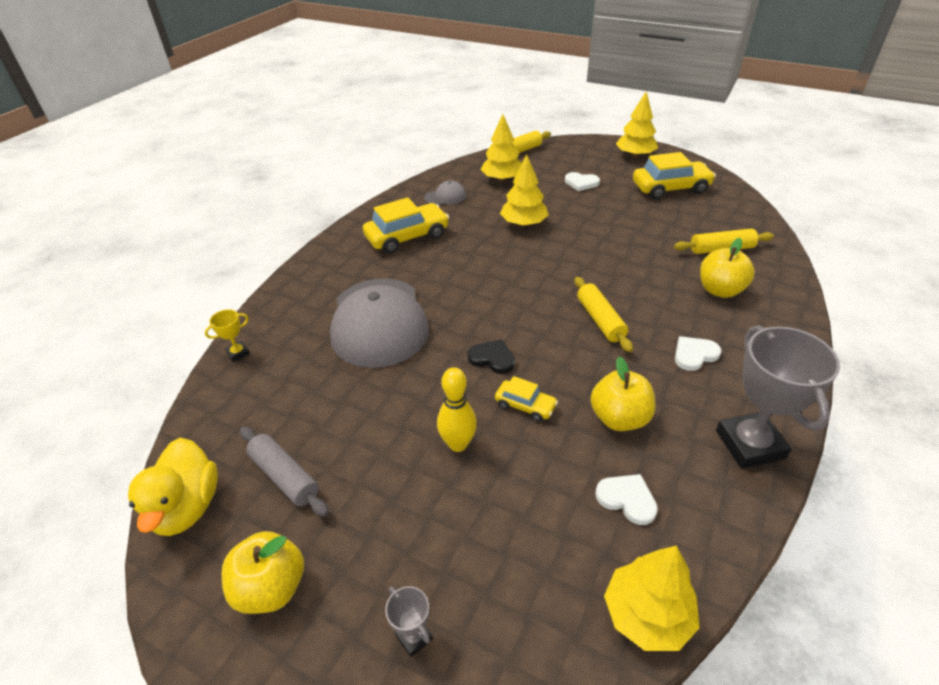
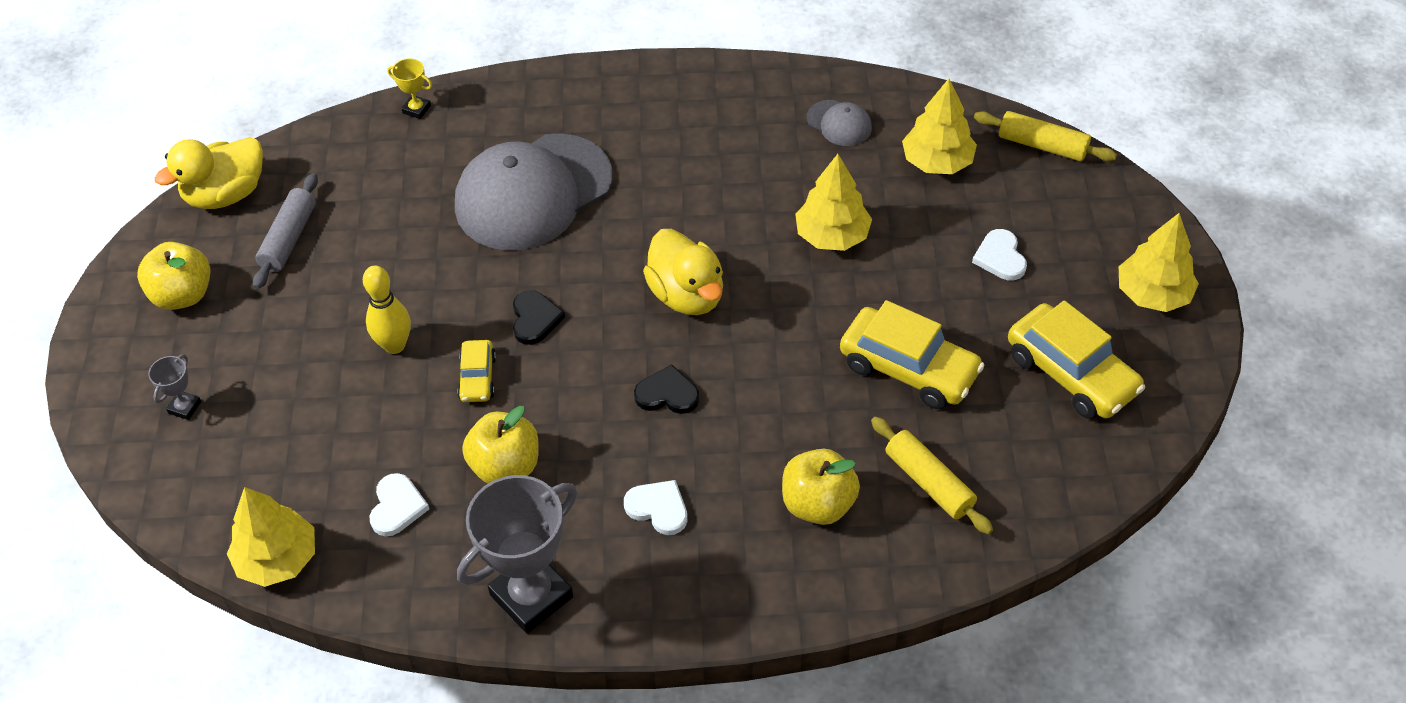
camera: 60 degrees right, 10 degrees up
yellow car [363,197,449,254] -> yellow car moved to [840,300,985,409]
yellow rolling pin [574,277,633,352] -> black heart [634,364,699,414]
none -> yellow duck [643,229,723,315]

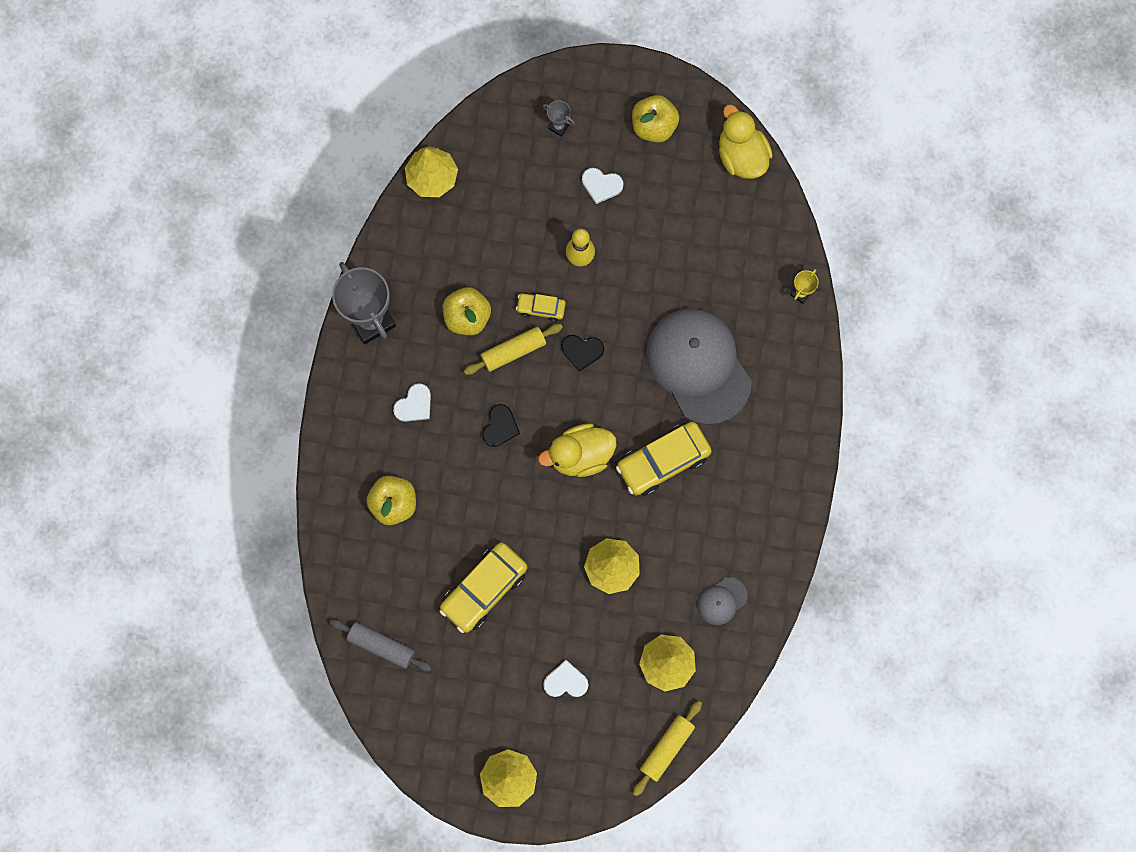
camera: 100 degrees right, 25 degrees up
grey rolling pin [253,173,318,289] -> grey rolling pin moved to [330,619,432,672]
white heart [370,473,429,536] -> white heart moved to [582,168,623,204]
yellow rolling pin [871,417,993,535] -> yellow rolling pin moved to [464,324,563,375]
yellow car [1008,300,1145,419] -> yellow car moved to [616,422,712,496]

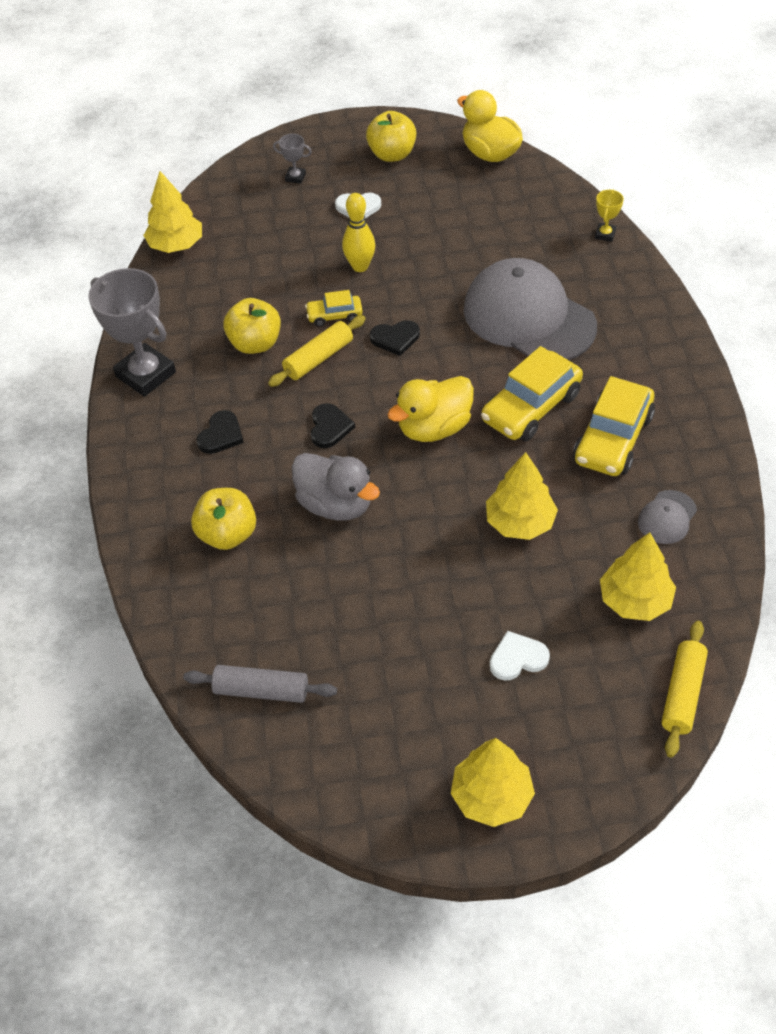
camera: 15 degrees left, 25 degrees down
white heart [393,383,431,422] -> black heart [197,410,244,454]
yellow car [439,543,527,633] -> yellow car moved to [573,376,655,476]
none -> grey duck [292,453,380,521]

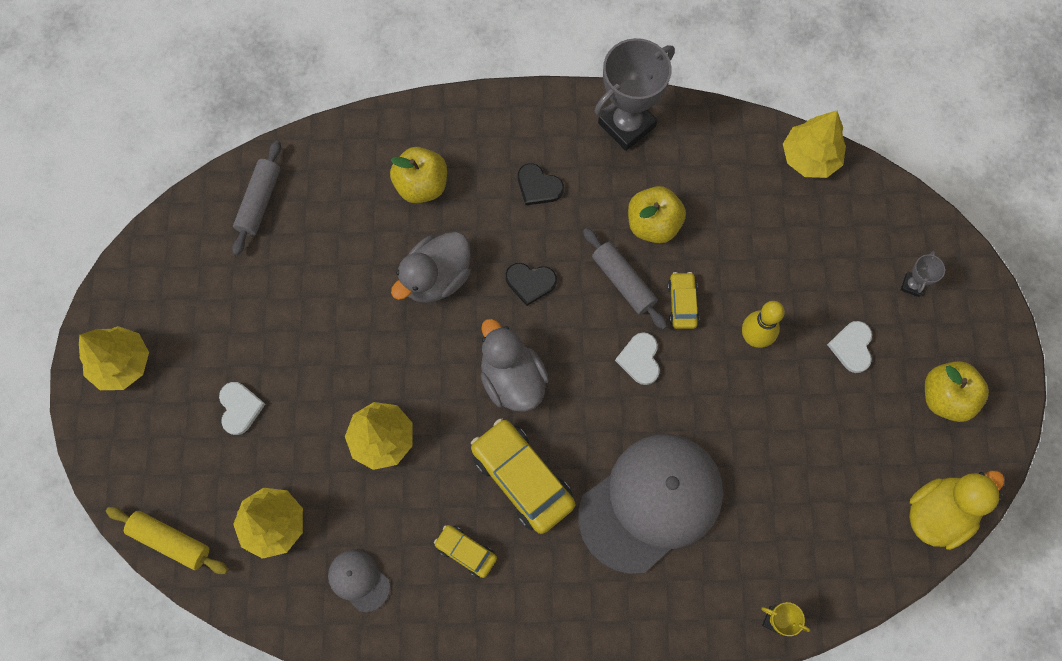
camera: 95 degrees right, 20 degrees up
yellow rolling pin [268,315,366,387] -> grey rolling pin [583,228,667,329]
black heart [370,320,420,356] -> white heart [615,332,660,385]
yellow duck [387,376,474,442] -> grey duck [481,319,549,412]
yellow car [573,376,655,476] -> yellow car [434,525,497,578], size x0.53

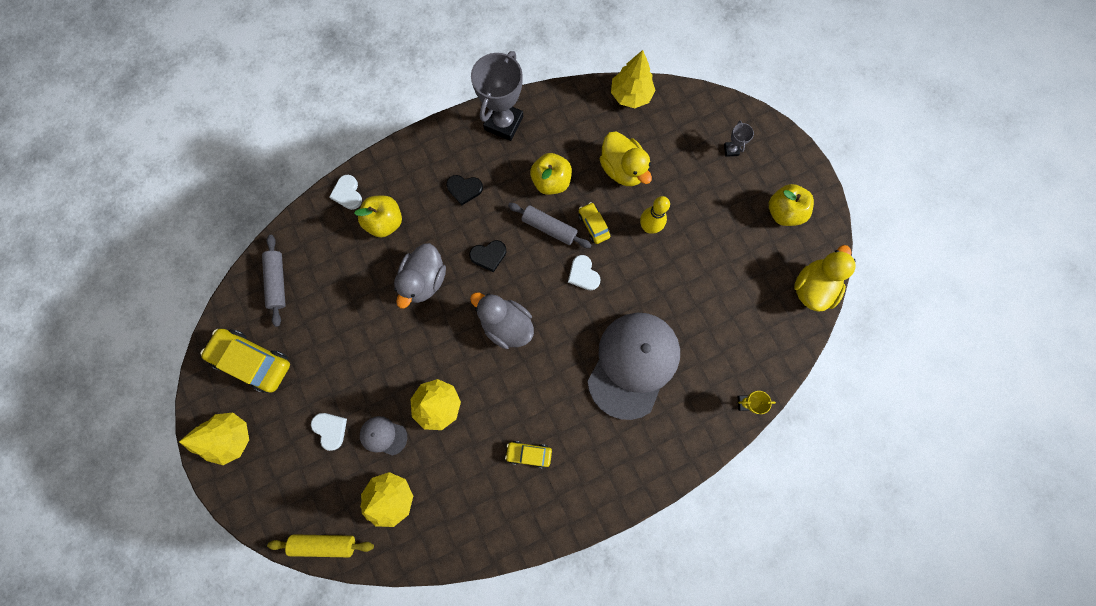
camera: 25 degrees left, 5 degrees up
grey cap [328,550,390,612] -> grey cap moved to [360,416,407,456]
yellow car [471,418,575,534] -> yellow car moved to [200,329,290,393]
white heart [827,321,872,373] -> white heart moved to [329,175,362,210]
none -> yellow duck [600,131,652,186]

